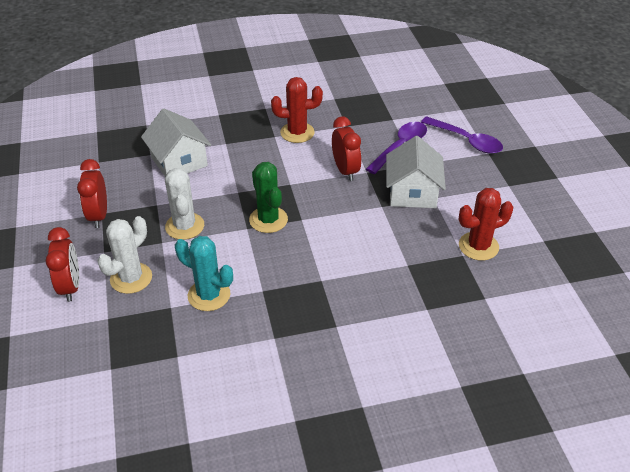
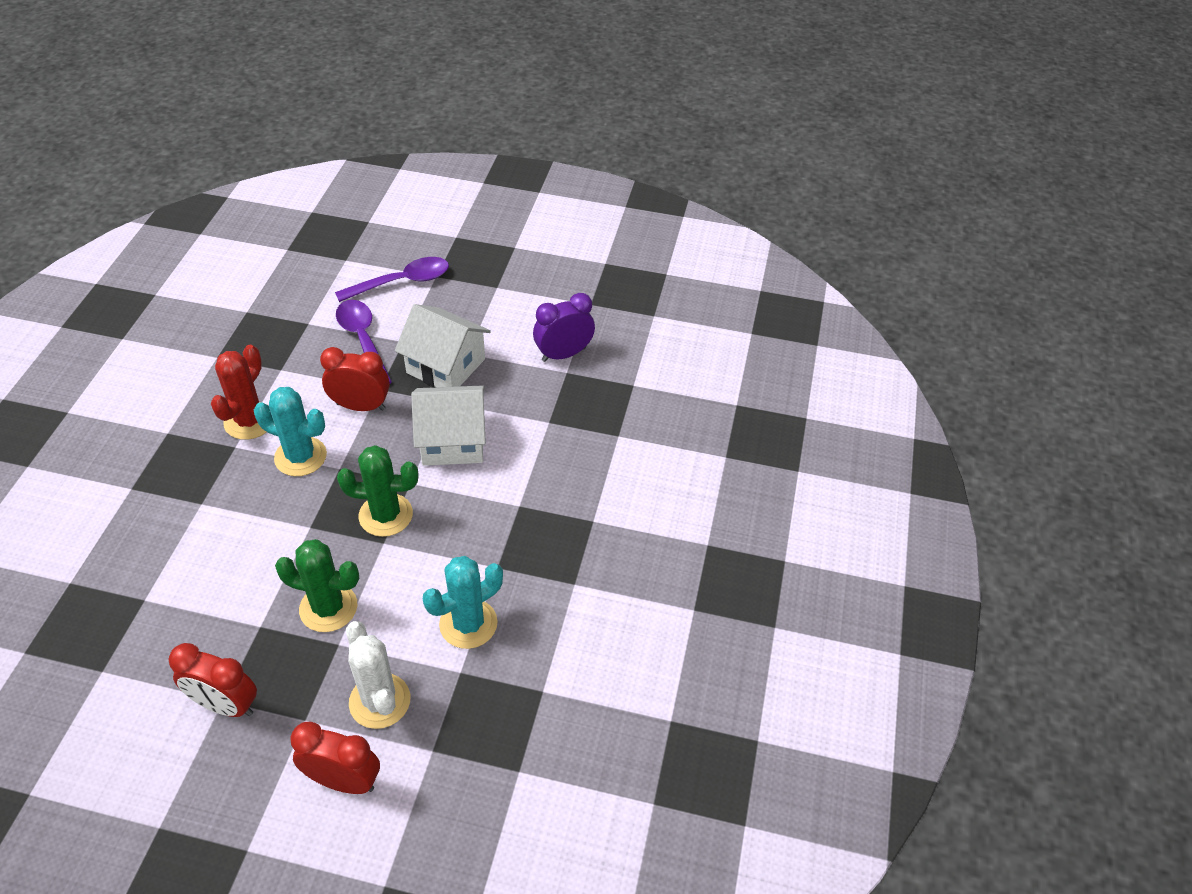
camera: 65 degrees left, 5 degrees up
white house [141,108,211,177] -> white house moved to [411,385,486,466]
white cactus [165,168,204,240] -> green cactus [275,539,359,632]
red cactus [459,188,513,261] -> purple clock [533,293,595,362]
none -> turquoise cactus [254,387,327,476]

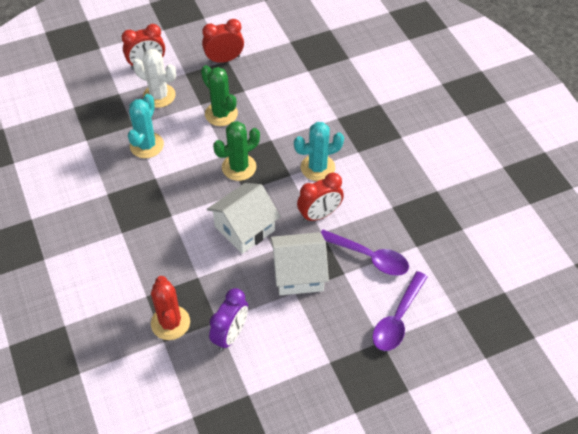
camera: 145 degrees right, 5 degrees up
red cactus [211,344,269,440] -> red cactus moved to [151,276,190,340]
green cactus [275,539,359,632] -> green cactus turned 75 degrees clockwise [201,65,238,126]

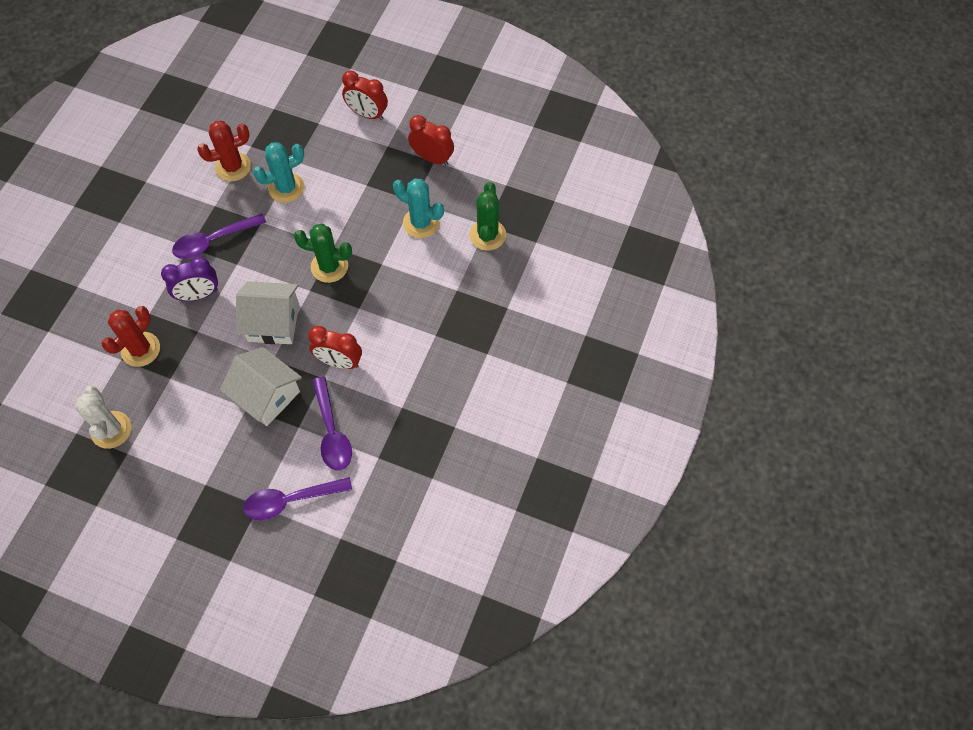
camera: 45 degrees right, 10 degrees up
white cactus [133,49,176,108] -> white cactus moved to [75,385,131,449]
green cactus [201,65,238,126] -> green cactus moved to [469,182,506,251]
purple clock [209,288,248,351] -> purple clock moved to [161,257,218,301]
turquoise cactus [294,122,344,181] -> turquoise cactus moved to [393,179,444,238]
none -> purple spoon [172,213,266,259]
none -> red cactus [197,121,251,181]

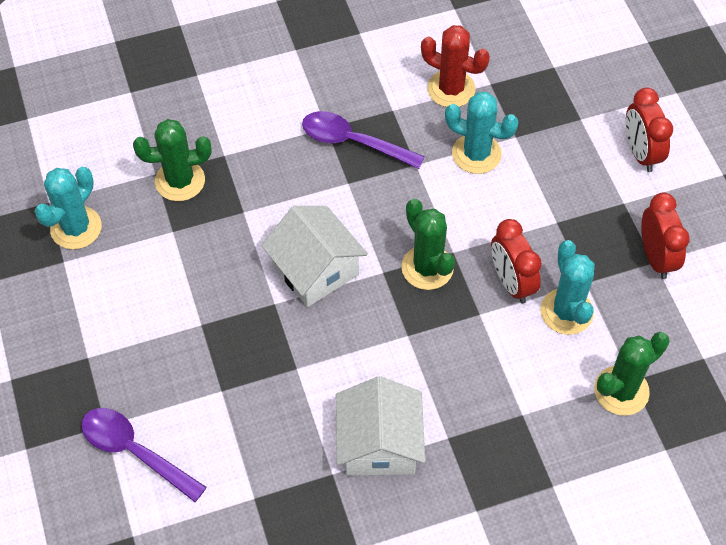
camera: 50 degrees right, 5 degrees down
white cactus [75,385,131,449] -> turquoise cactus [34,167,102,249]
red cactus [101,306,160,367] -> green cactus [133,119,212,201]
purple clock [161,257,218,301] -> none
white house [220,347,302,426] -> white house moved to [336,376,425,476]
red clock [308,326,362,369] -> red clock moved to [491,219,542,303]
purple spoon [312,376,352,471] -> none

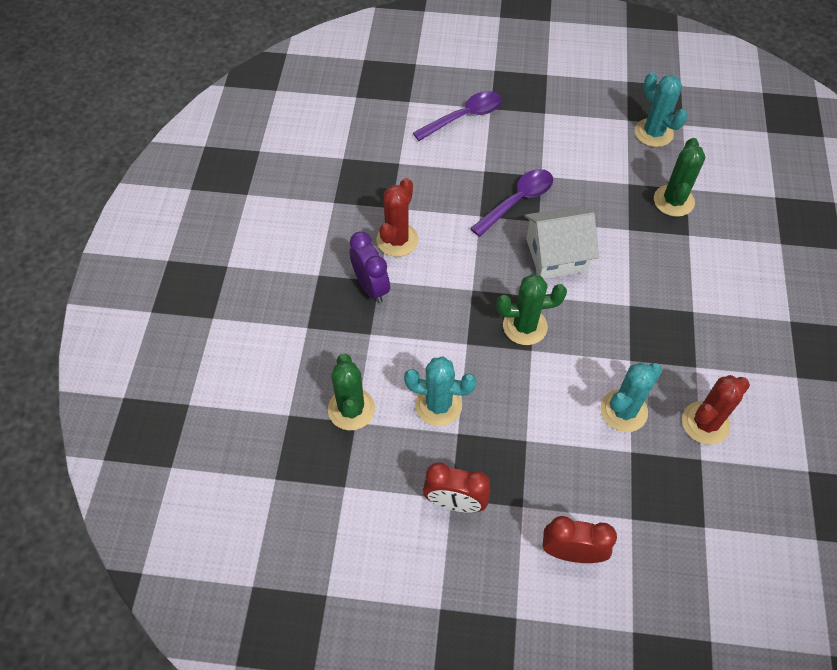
camera: 115 degrees right, 0 degrees up
purple spoon [302,111,425,169] -> purple spoon moved to [470,169,553,237]
white house [336,376,425,476] -> red cactus [377,178,418,257]
red clock [491,219,542,303] -> none
none -> purple clock [350,232,390,303]

